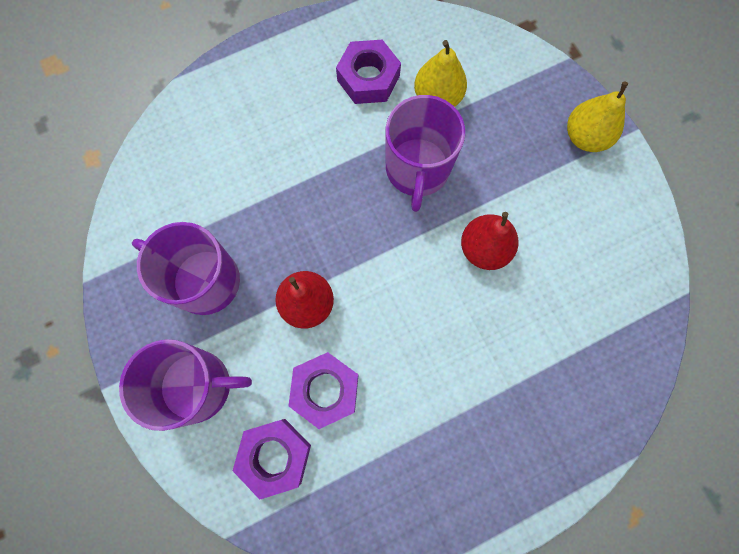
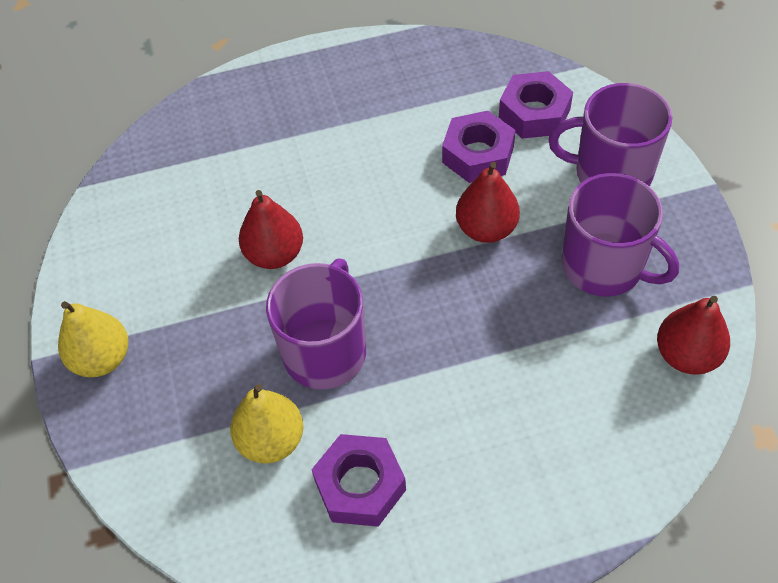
camera: 165 degrees left, 20 degrees down
none -> red pear [657,296,730,375]

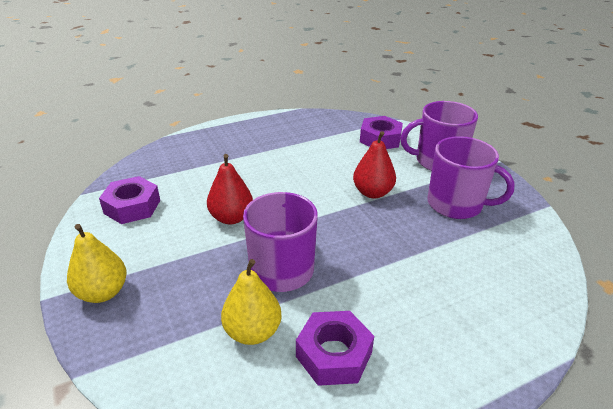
camera: 15 degrees left, 20 degrees down
purple nut [442,111,515,183] -> purple nut moved to [99,176,160,224]
red pear [657,296,730,375] -> none

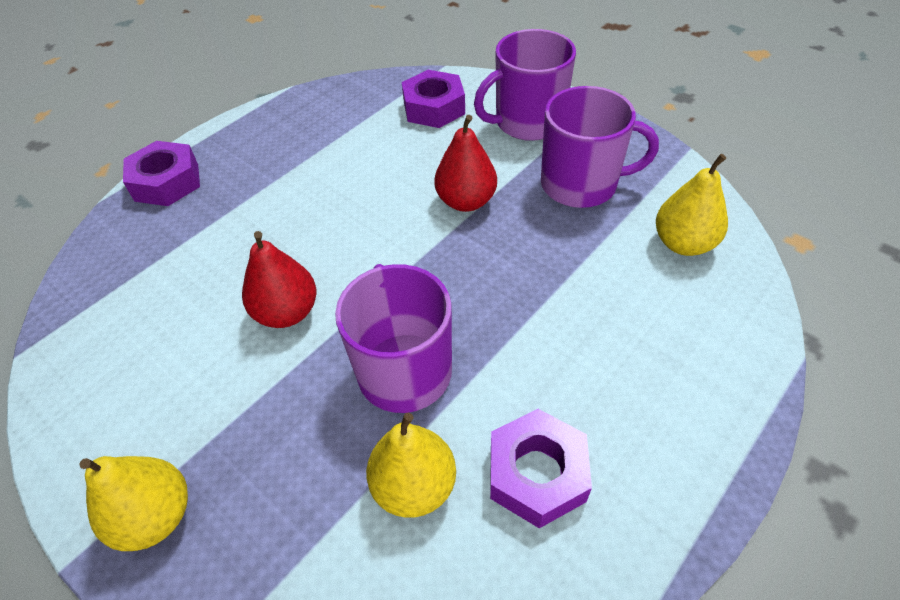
camera: 20 degrees left, 15 degrees up
purple nut [99,176,160,224] -> purple nut moved to [123,141,200,206]
none -> yellow pear [656,154,728,256]

